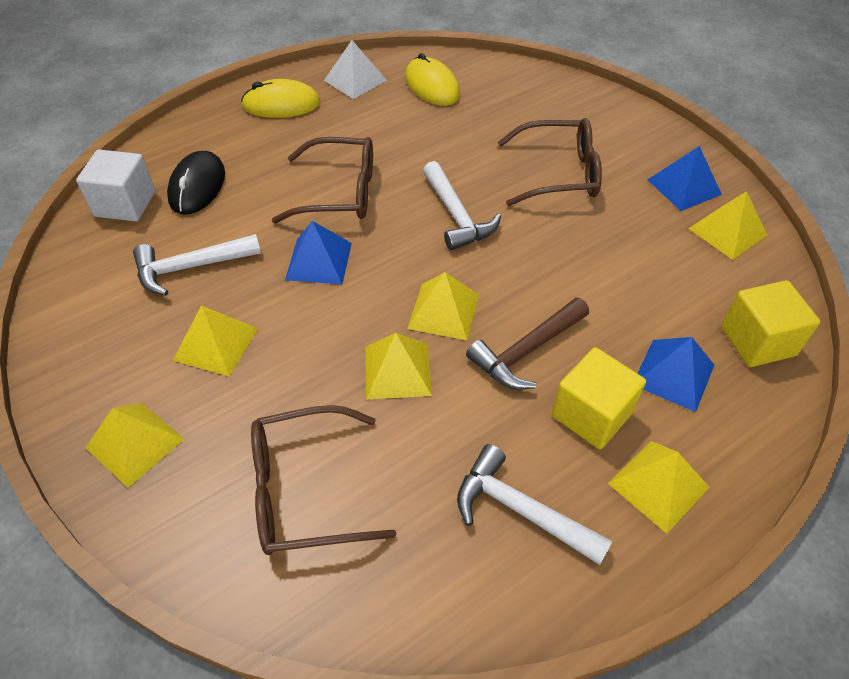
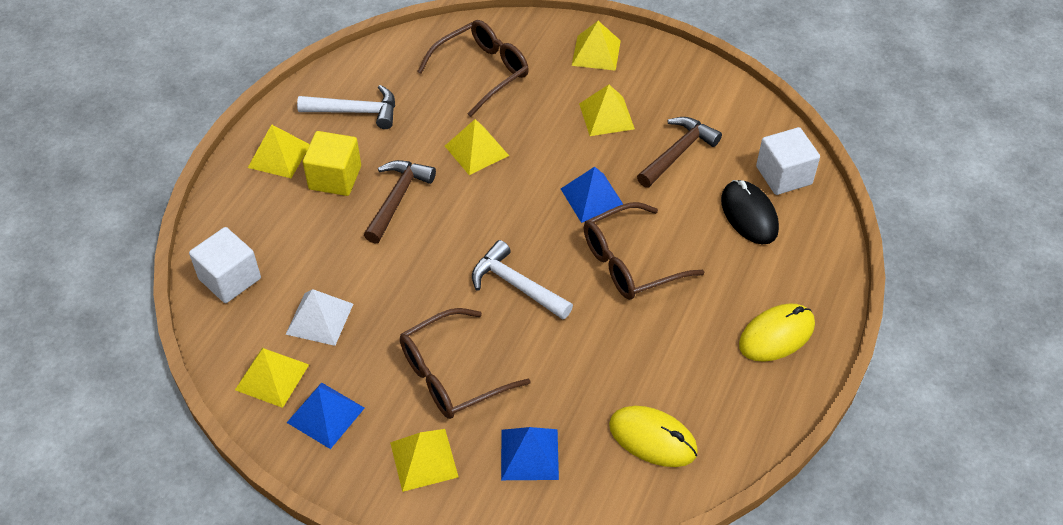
camera: 150 degrees right, 0 degrees up
white hammer [133,234,261,296] -> brown hammer [637,117,722,188]
white pyramid [324,40,387,99] -> white pyramid moved to [285,289,353,346]
yellow pyramid [407,272,479,340] -> yellow pyramid moved to [390,429,459,492]
blue pyramid [637,337,714,412] -> blue pyramid moved to [501,427,559,480]
yellow cube [721,280,820,367] -> white cube [189,227,261,303]

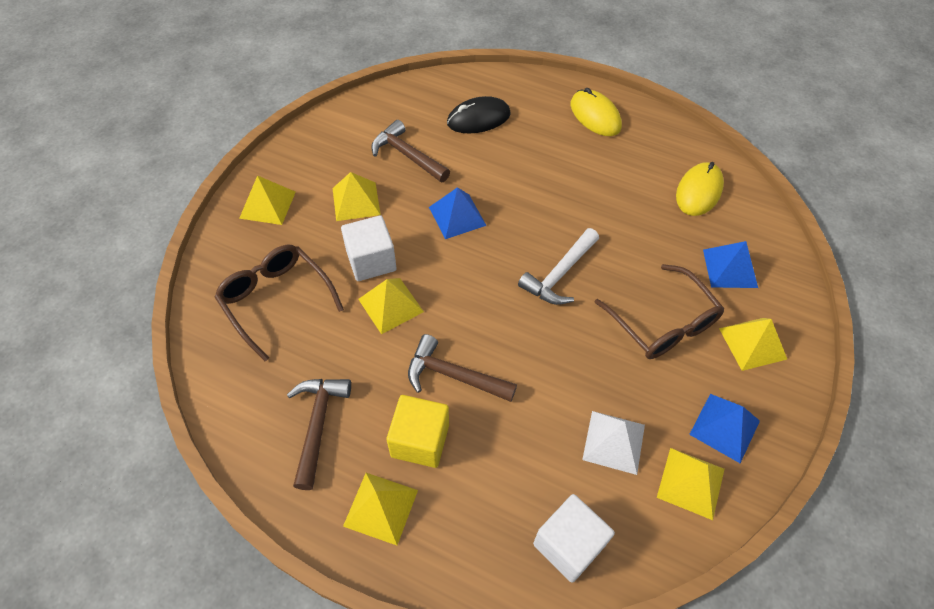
camera: 90 degrees left, 5 degrees up
white hammer [297,85,395,129] -> brown hammer [287,379,351,490]
brown glasses [584,202,704,300] -> none
white cube [756,127,820,195] -> white cube moved to [341,215,397,281]

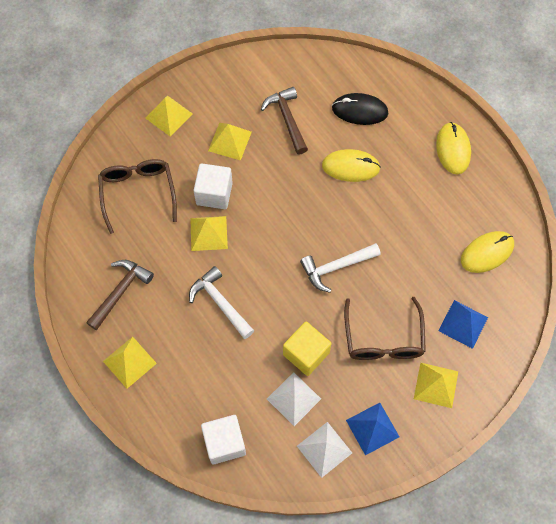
camera: 30 degrees right, 10 degrees up
yellow cube [386,395,449,468] -> yellow cube moved to [283,321,331,376]
brown hammer [408,334,517,402] -> white hammer [189,266,254,339]
blue pyramid [429,187,487,239] -> none
yellow pyramid [657,448,725,520] -> white pyramid [297,422,352,478]
none -> yellow mouse [322,149,381,182]

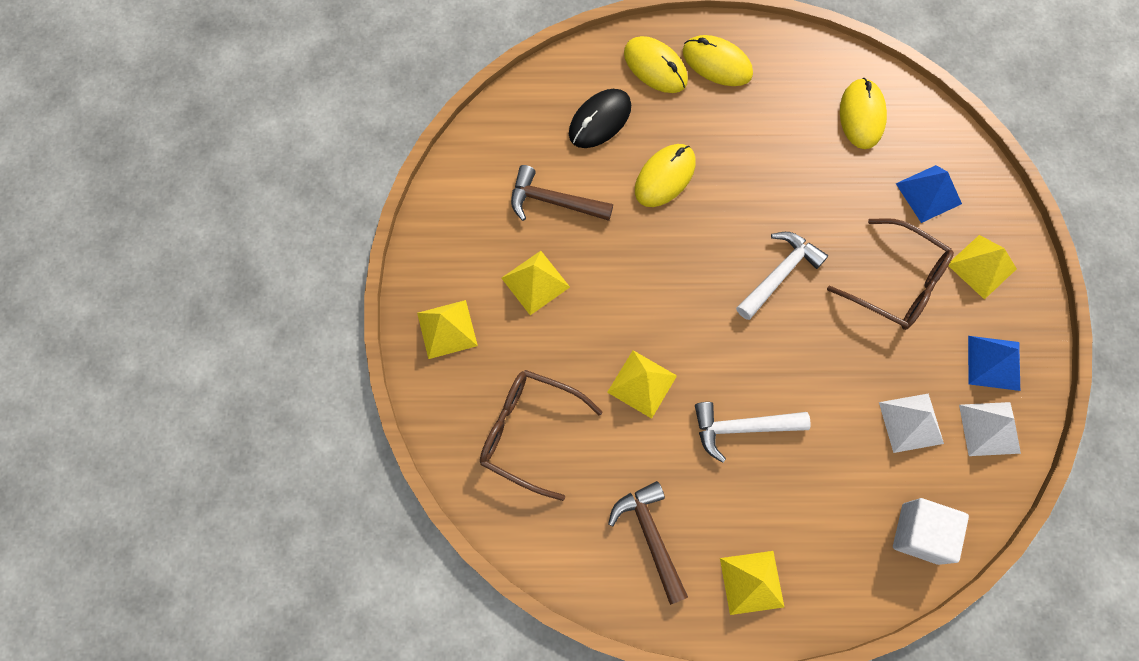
camera: 55 degrees left, 5 degrees up
white cube [194,163,233,209] -> none
yellow cube [283,321,331,376] -> none
white hammer [300,243,381,293] -> white hammer turned 150 degrees counterclockwise [736,232,828,320]
none -> yellow mouse [624,36,688,93]

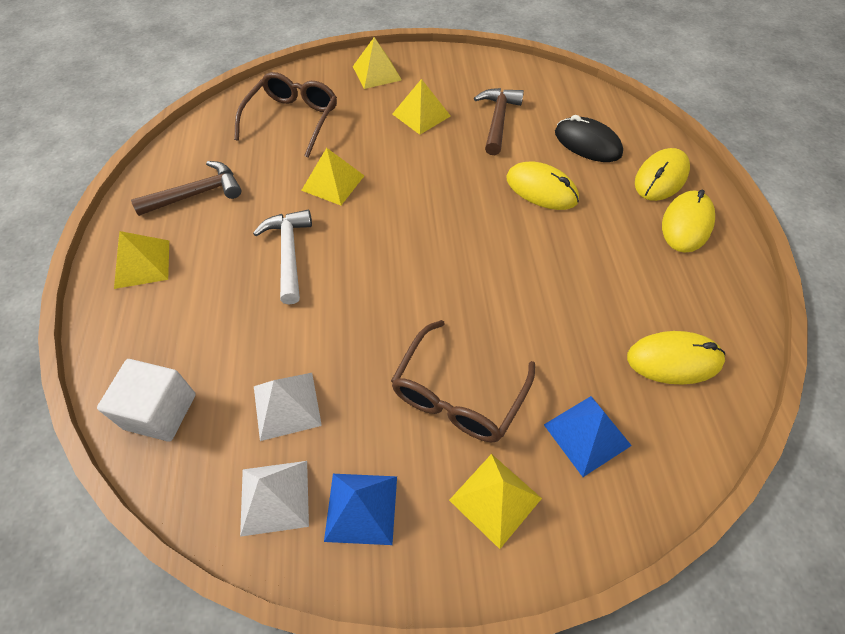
camera: 85 degrees right, 15 degrees down
white hammer [736,232,828,320] -> none

